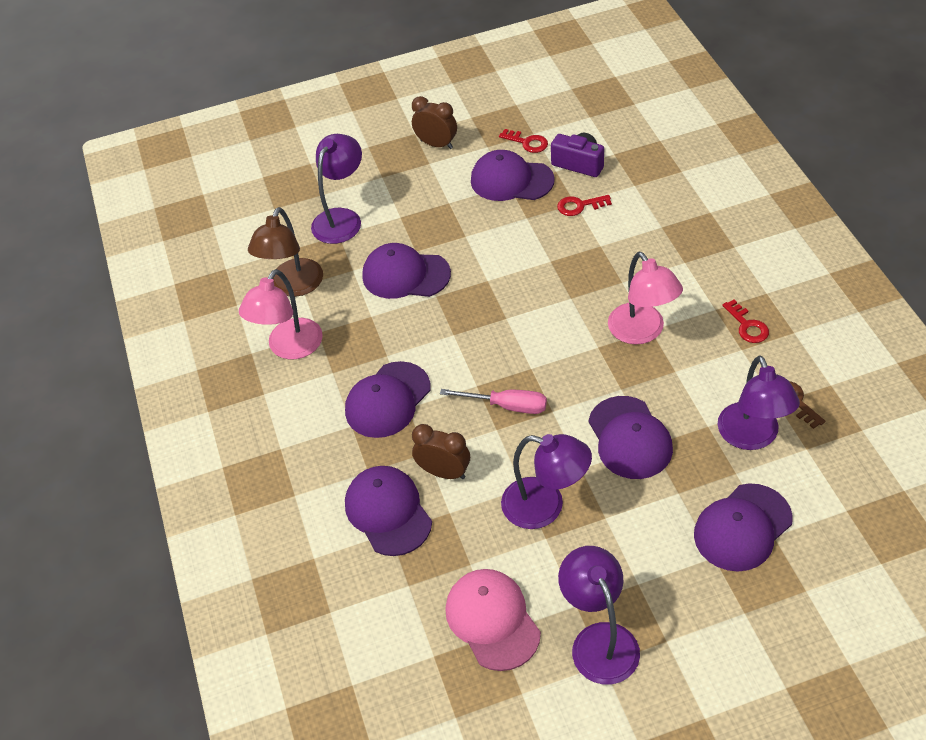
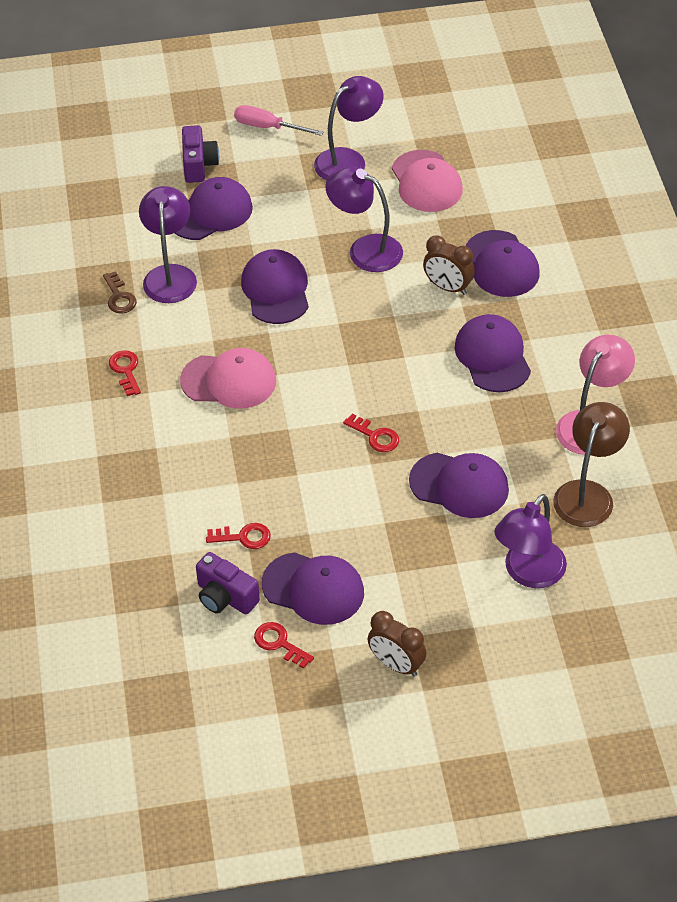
camera: 175 degrees left, 0 degrees up
purple cap [345,361,431,438] -> purple cap turned 60 degrees counterclockwise [454,314,531,392]
pink screwdriver [440,389,547,414] -> pink screwdriver moved to [234,105,323,136]
purple lamp [558,546,640,685] -> purple lamp turned 120 degrees counterclockwise [314,76,384,180]
pink lamp [608,252,683,344] -> pink cap [180,348,276,409]
none -> purple camera [182,125,219,183]
none -> red key [343,414,399,452]

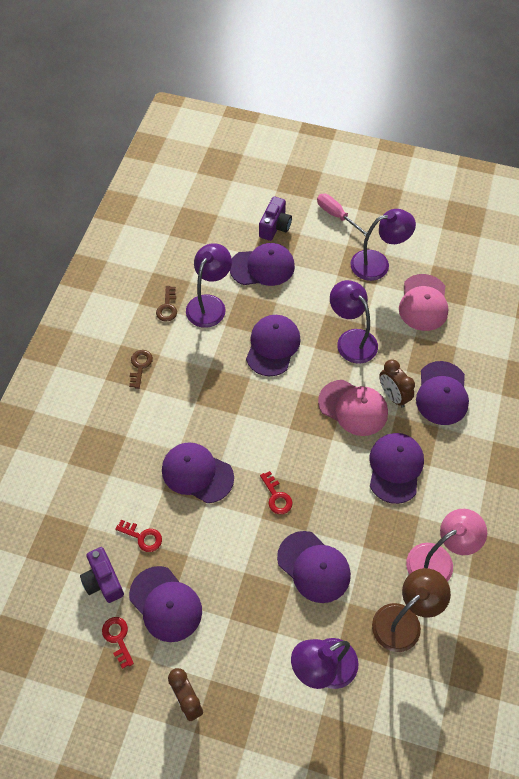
camera: 25 degrees right, 10 degrees up
red key [109,350,141,396] -> brown key [129,350,153,389]
pink cap [180,348,276,409] -> pink cap moved to [318,380,388,436]
none -> purple cap [162,442,234,503]

